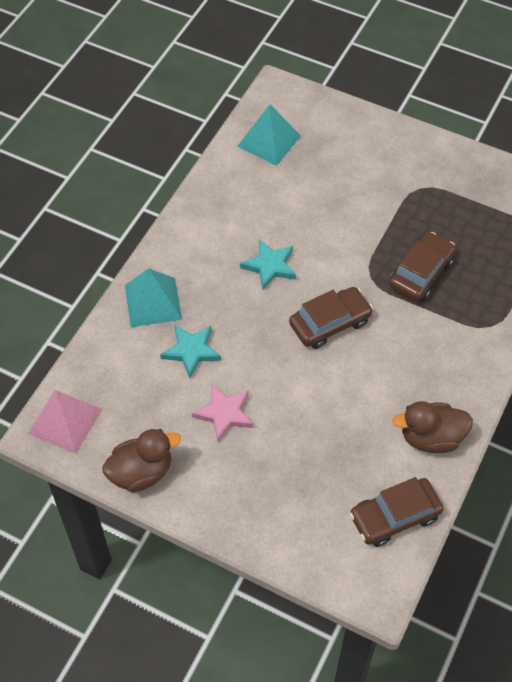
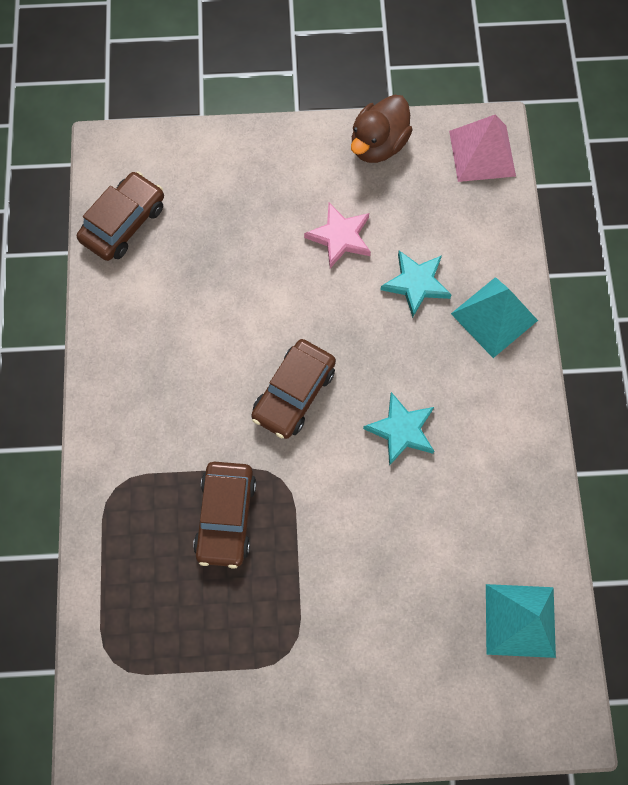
camera: 150 degrees right, 15 degrees up
brown duck [392,401,473,453] -> none

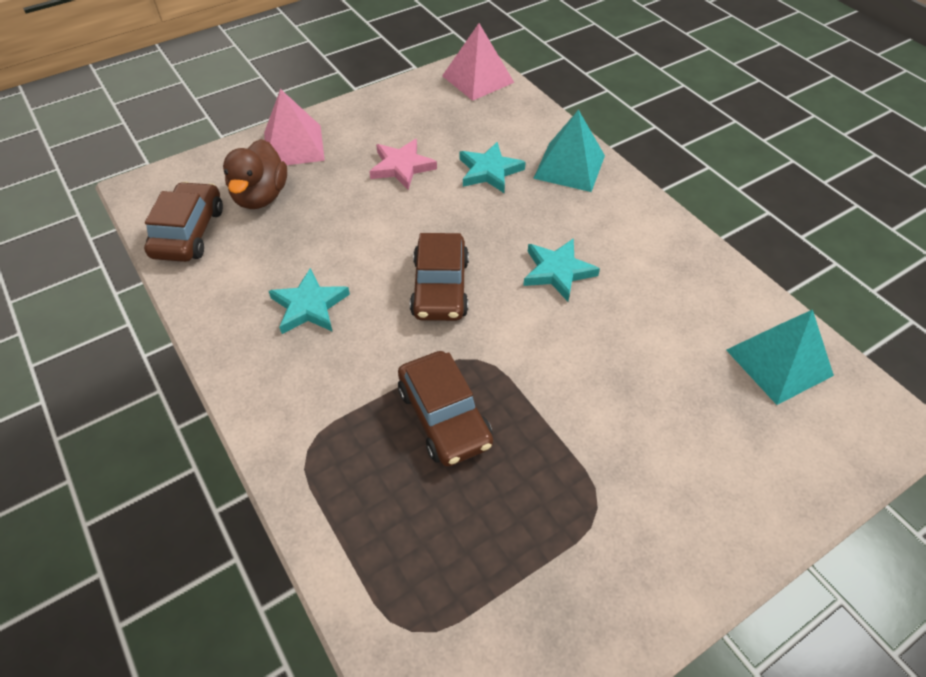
camera: 30 degrees left, 20 degrees down
brown duck [351,94,412,163] -> brown duck moved to [223,139,287,209]
none -> pink pyramid [264,89,325,165]
none -> turquoise star [269,268,350,334]

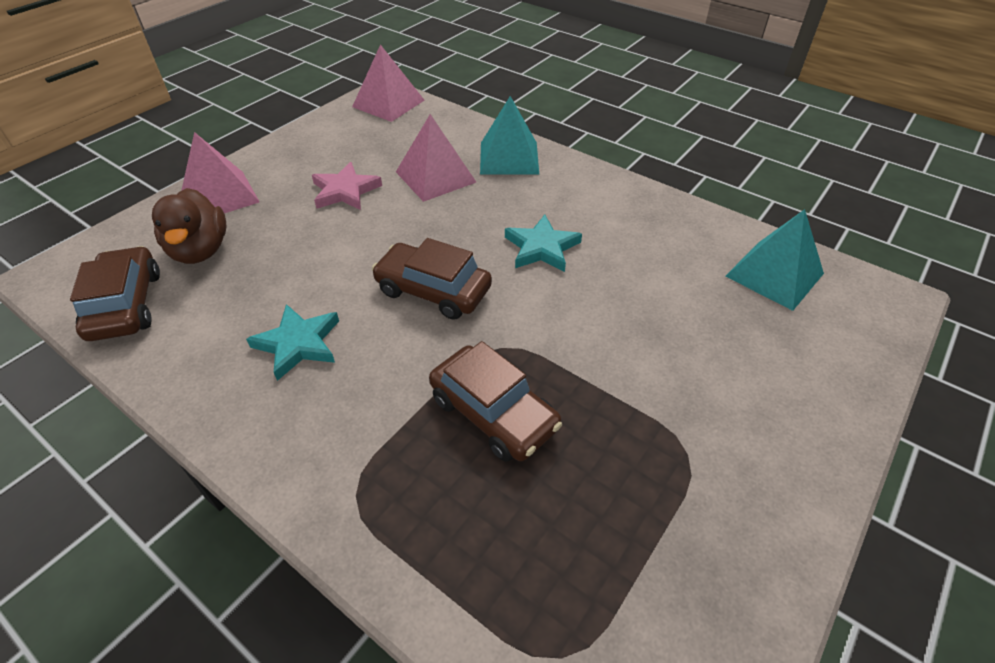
camera: 20 degrees left, 5 degrees down
brown car [410,233,469,321] -> brown car turned 135 degrees clockwise [372,238,492,320]
turquoise star [460,142,526,193] -> pink pyramid [396,114,476,202]

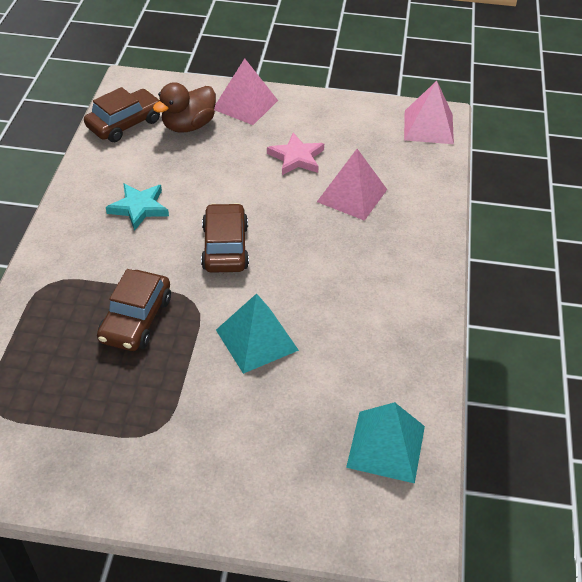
camera: 60 degrees right, 0 degrees up
turquoise pyramid [480,96,539,175] -> turquoise pyramid moved to [216,293,299,374]
turquoise star [505,215,582,272] -> none

